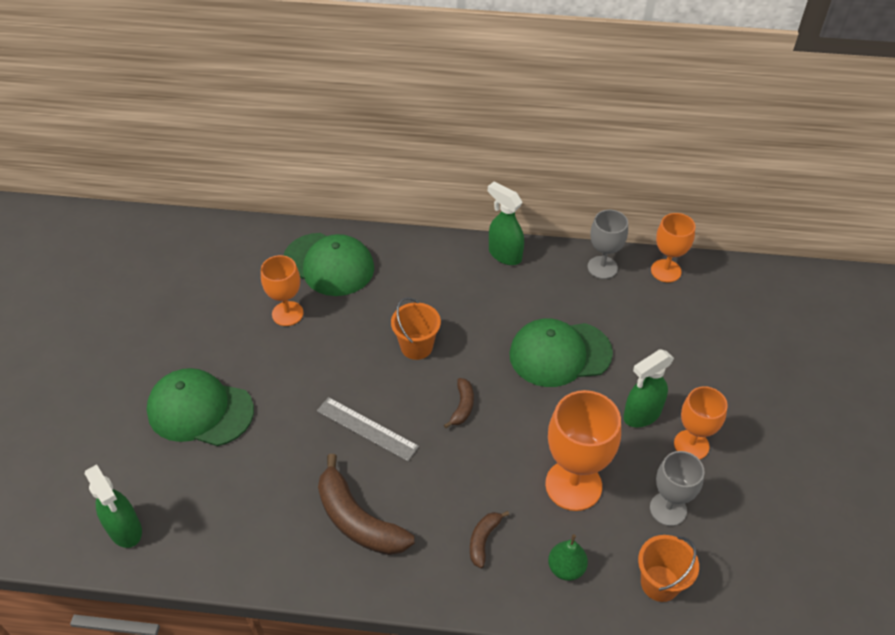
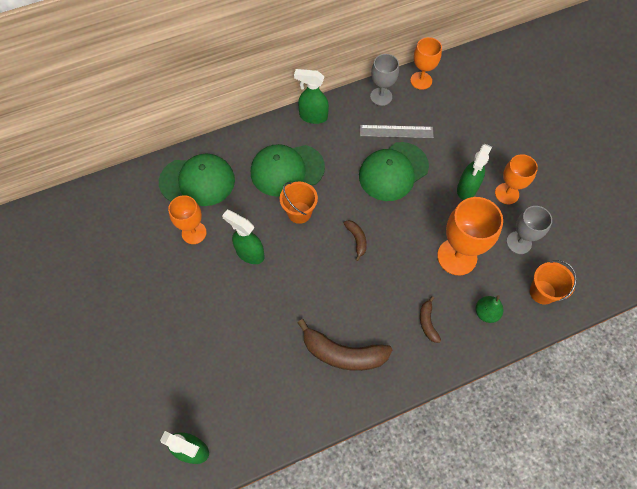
camera: 30 degrees left, 15 degrees up
green cap [147,368,254,446] -> green cap moved to [251,144,325,196]
grey ruler [317,397,419,461] -> grey ruler moved to [360,125,434,138]
none -> green spray bottle [222,210,265,264]

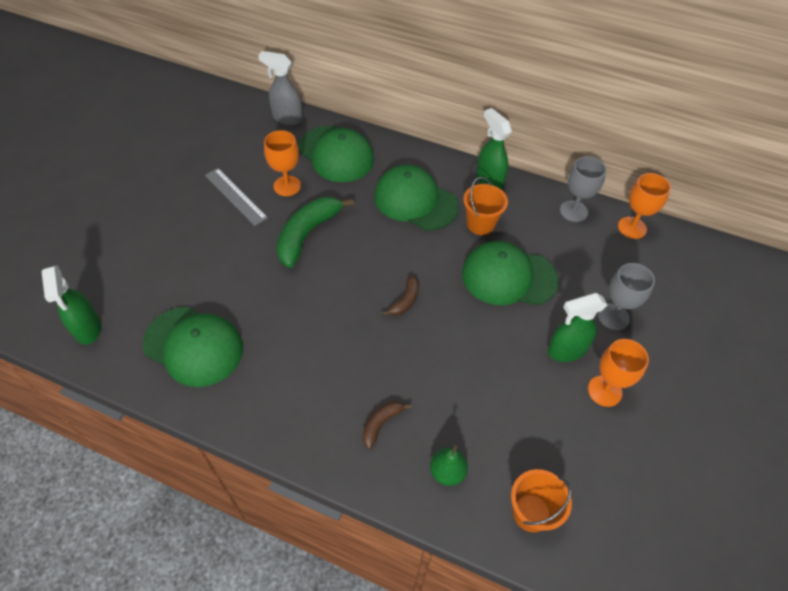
camera: 45 degrees right, 10 degrees down
green spray bottle [222,210,265,264] -> green banana [276,197,354,268]
orange bucket [280,182,318,224] -> orange bucket moved to [463,177,508,235]
brown banana [298,319,392,371] -> none
grey ruler [360,125,434,138] -> grey ruler moved to [205,168,268,226]
orange goblet [437,197,503,275] -> none
grey goblet [506,206,552,254] -> grey goblet moved to [598,263,655,330]
none -> green cap [143,307,243,387]
none -> grey spray bottle [258,51,303,125]

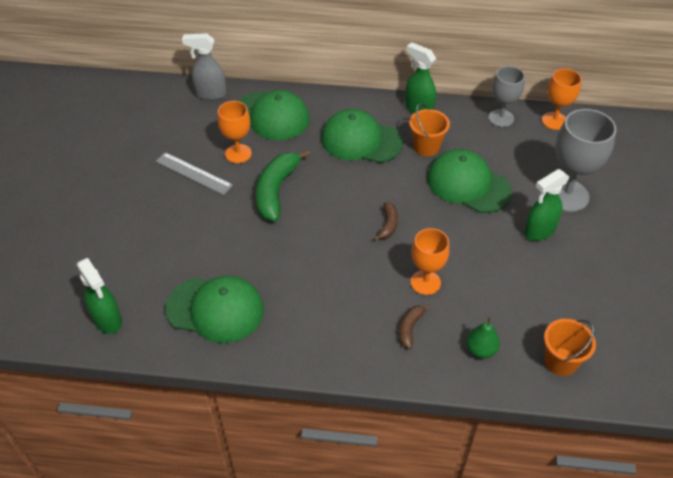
camera: 15 degrees left, 5 degrees down
green cap [462,241,559,305] -> green cap turned 45 degrees clockwise [427,149,512,213]
orange goblet [588,339,649,407] -> orange goblet moved to [411,228,449,295]
grey goblet [598,263,655,330] -> grey goblet [555,109,617,212], size x1.57

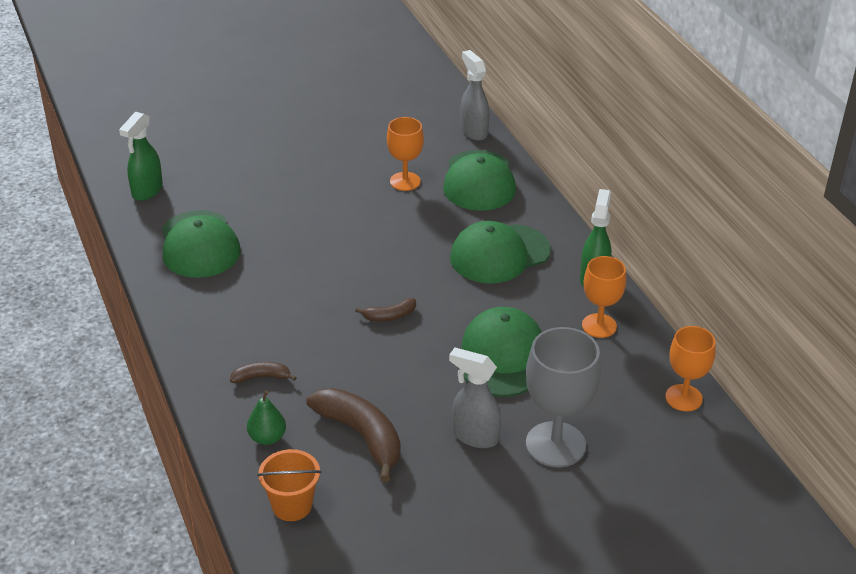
camera: 60 degrees right, 10 degrees down
grey ruler [155,152,233,195] -> none
green banana [256,149,310,222] -> none
green cap [321,109,403,163] -> green cap turned 105 degrees counterclockwise [450,221,551,283]
orange bucket [409,103,450,156] -> none
orange goblet [411,228,449,295] -> orange goblet moved to [582,256,626,338]
grey goblet [489,66,525,127] -> none
green spray bottle [524,169,570,241] -> grey spray bottle [449,348,501,448]
none -> brown banana [306,388,401,482]

